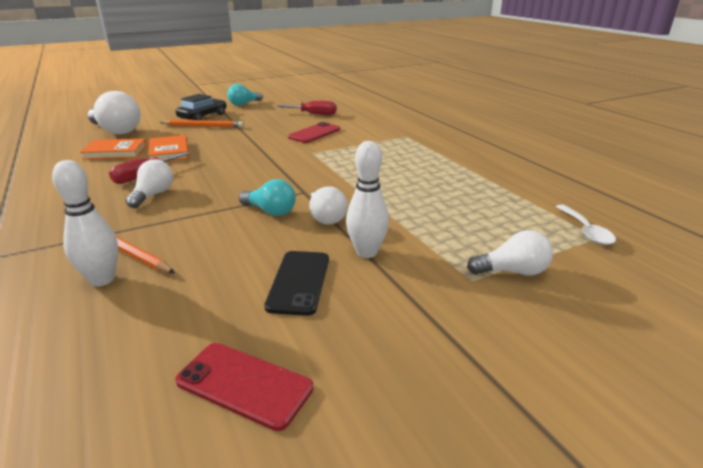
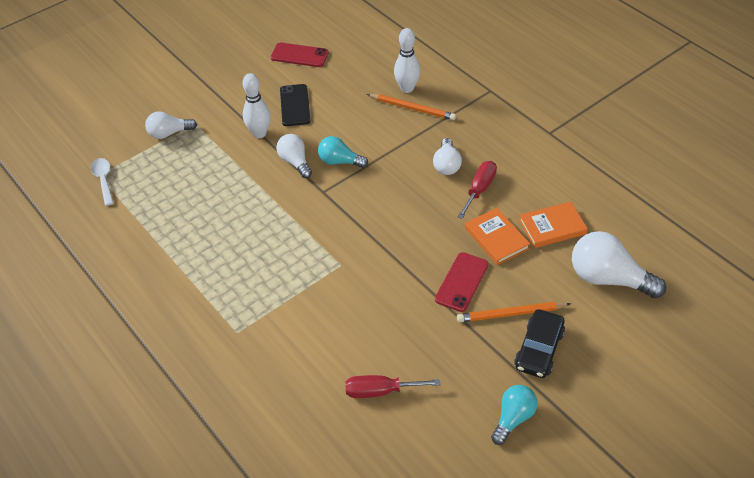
camera: 170 degrees right, 20 degrees up
red phone [288,122,340,143] -> red phone moved to [435,252,489,312]

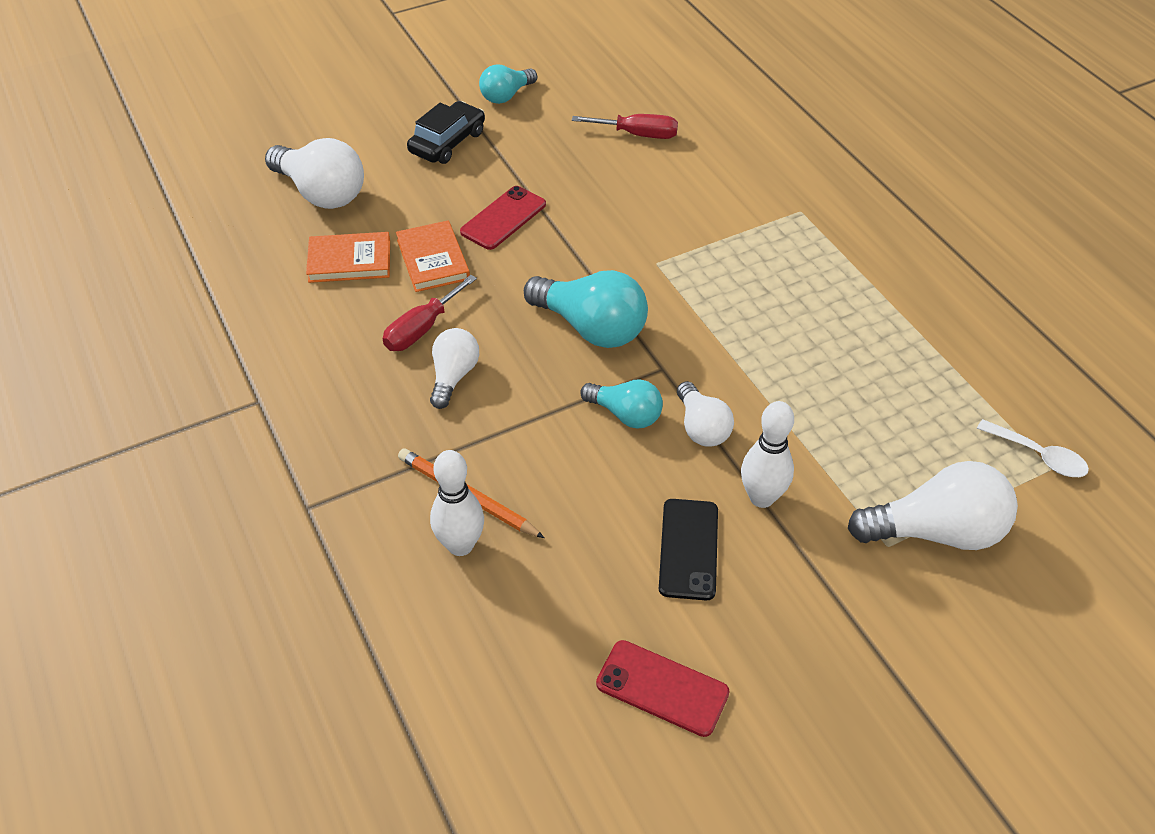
camera: 170 degrees left, 0 degrees up
white spoon [91,158,114,206] -> white spoon turned 45 degrees counterclockwise [977,419,1089,477]
white light bulb [145,111,197,139] -> white light bulb [848,461,1018,550], size x1.66
orange pencil [457,302,571,323] -> none
none -> turquoise light bulb [524,270,648,348]

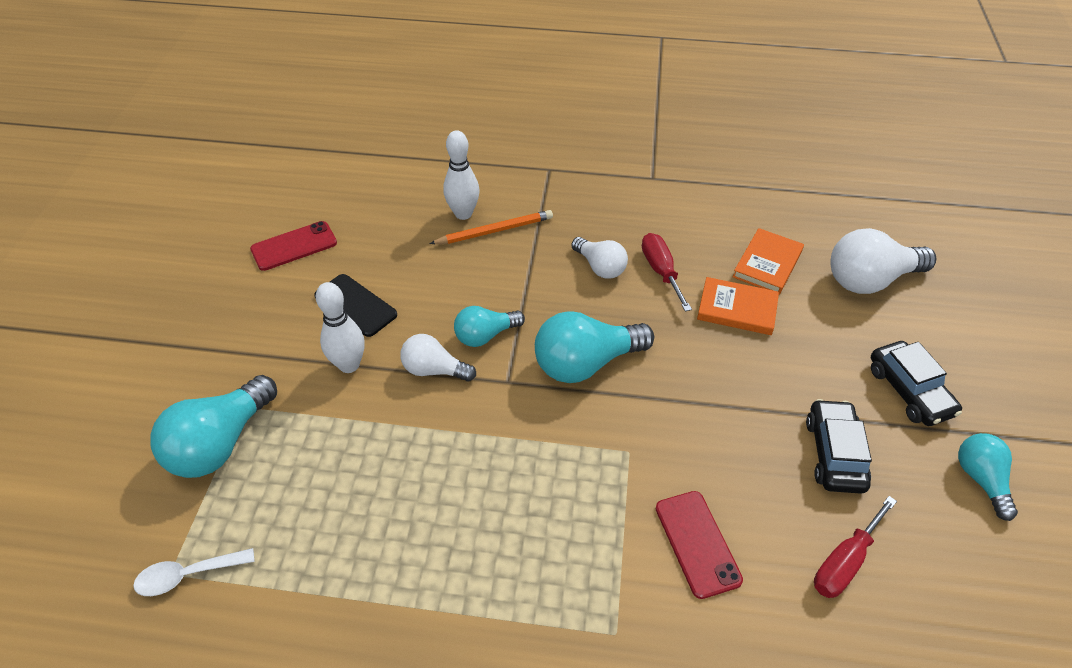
camera: 125 degrees right, 0 degrees up
red phone [460,186,546,250] -> red phone moved to [655,491,743,599]
white light bulb [848,461,1018,550] -> turquoise light bulb [150,375,277,478]
none -> black car [806,399,872,494]

